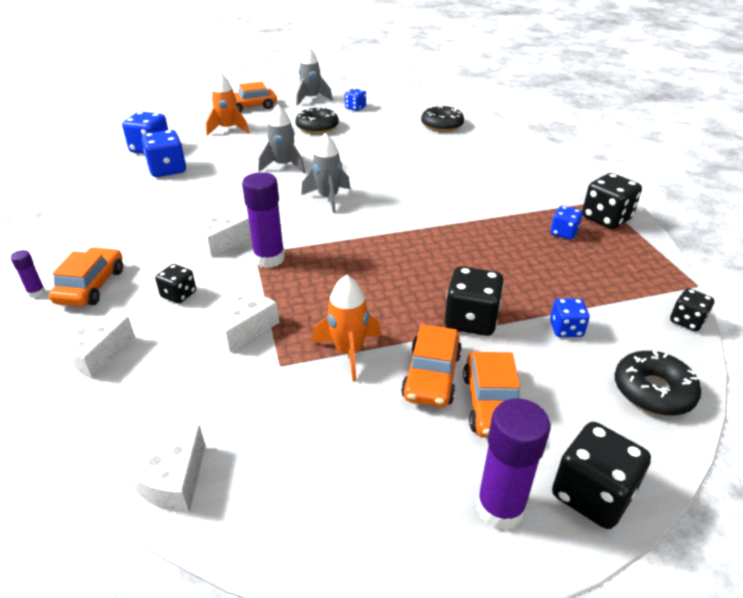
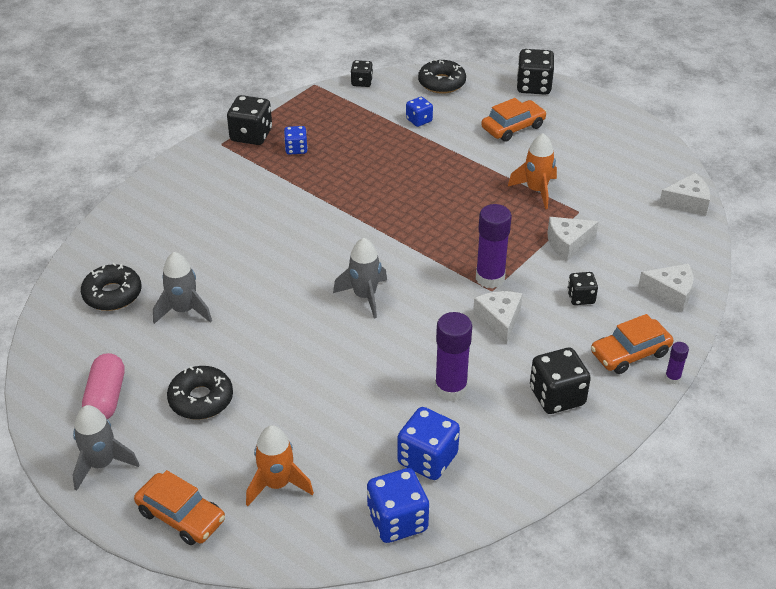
camera: 125 degrees left, 5 degrees up
white cheese [199,213,251,257] -> white cheese turned 135 degrees counterclockwise [473,291,522,344]
grey rocket [258,104,305,173] -> grey rocket moved to [153,252,212,324]
blue dice [345,88,366,111] -> pink capsule [82,353,125,420]
orange car [401,324,462,407] -> none
black dice [445,266,504,336] -> black dice moved to [530,348,591,414]
purple glue stick [476,398,550,531] -> purple glue stick moved to [435,312,472,401]

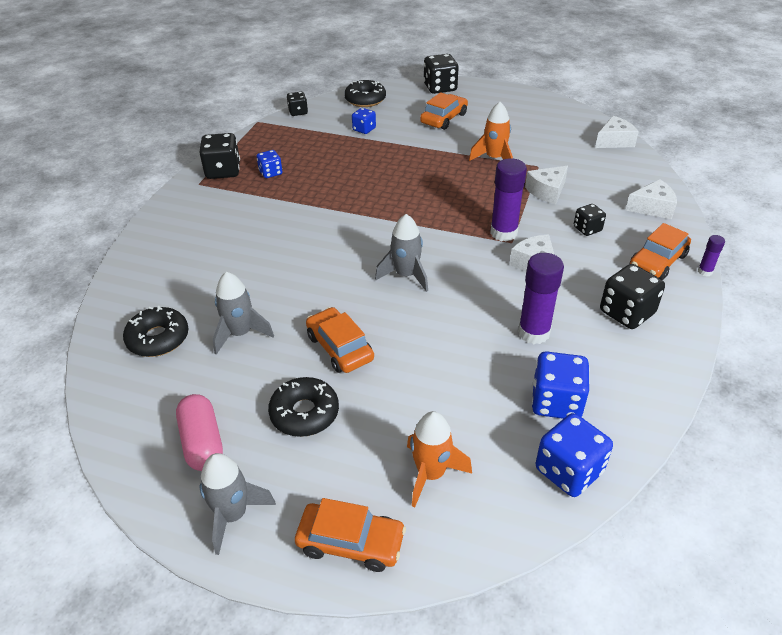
camera: 20 degrees left, 0 degrees up
none -> orange car [306,307,374,373]

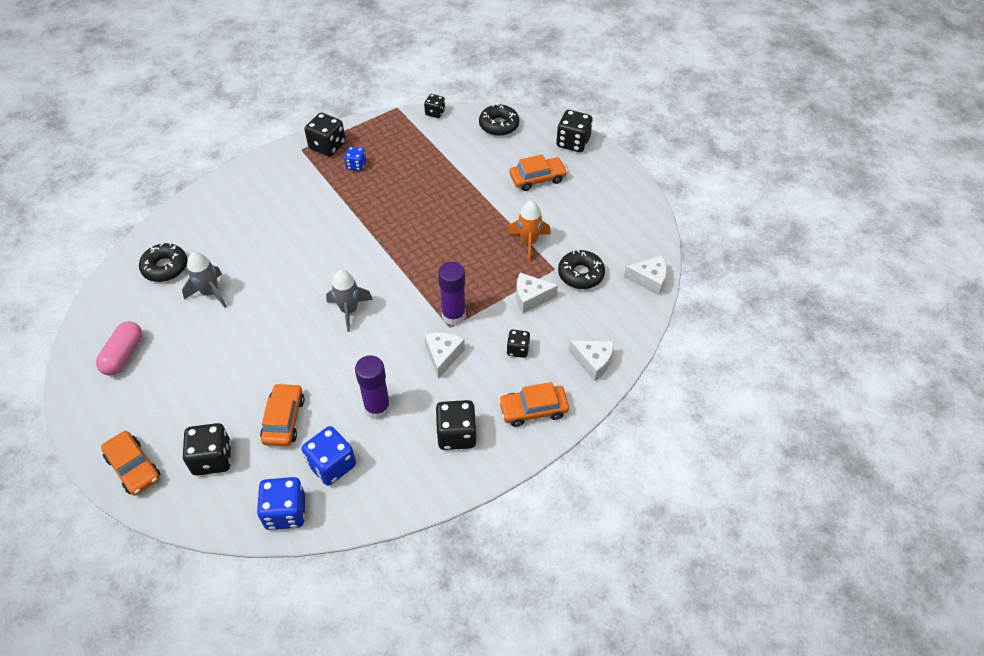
camera: 35 degrees right, 10 degrees up
grey rocket [200,453,276,555] -> none
black donut [268,377,339,437] -> black donut moved to [558,250,605,289]
orange car [306,307,374,373] -> orange car moved to [260,383,304,446]
blue dice [352,108,376,134] -> none
orange rocket [407,411,472,507] -> black dice [182,423,231,476]
purple glue stick [698,235,725,276] -> none

